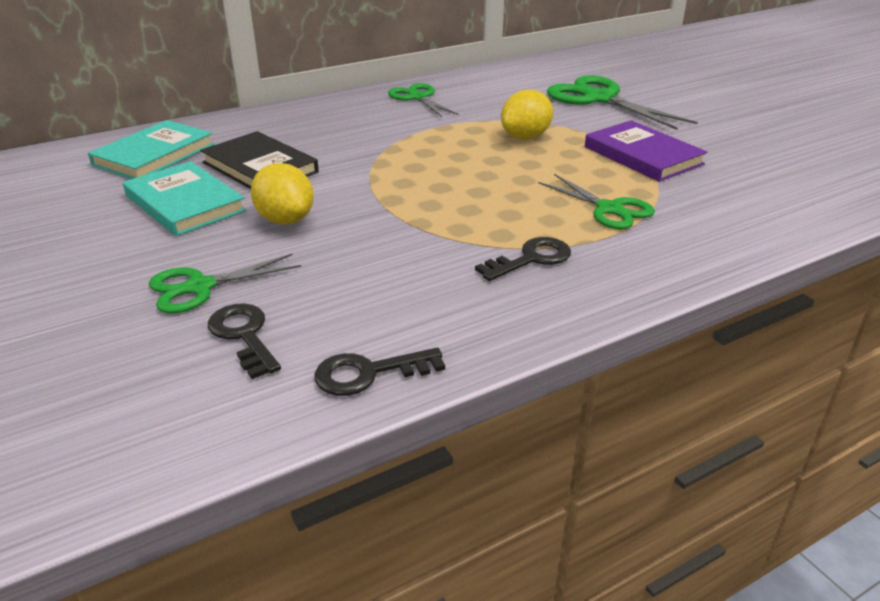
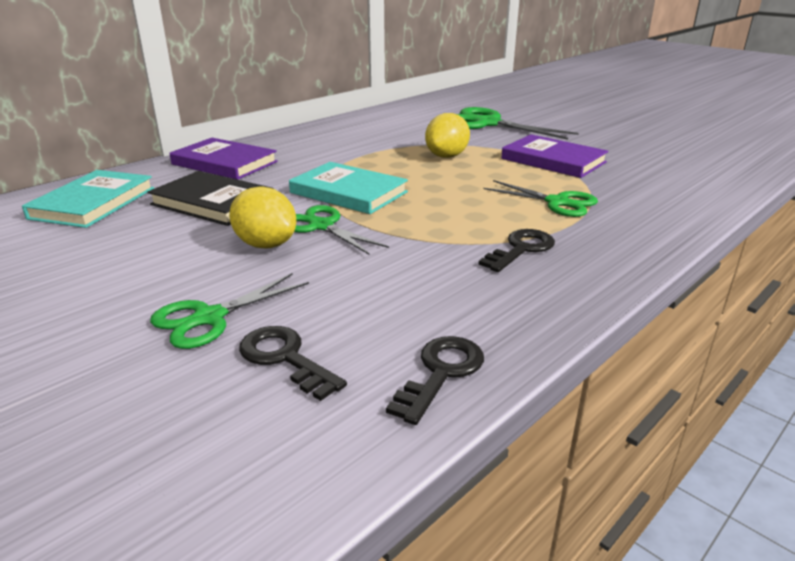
camera: 15 degrees left, 5 degrees down
turquoise book [123,161,247,236] -> turquoise book moved to [289,162,408,214]
black key [314,348,445,396] -> black key turned 150 degrees clockwise [386,336,484,425]
green scissors [388,83,459,117] -> green scissors moved to [294,205,389,255]
none -> purple book [170,138,278,180]

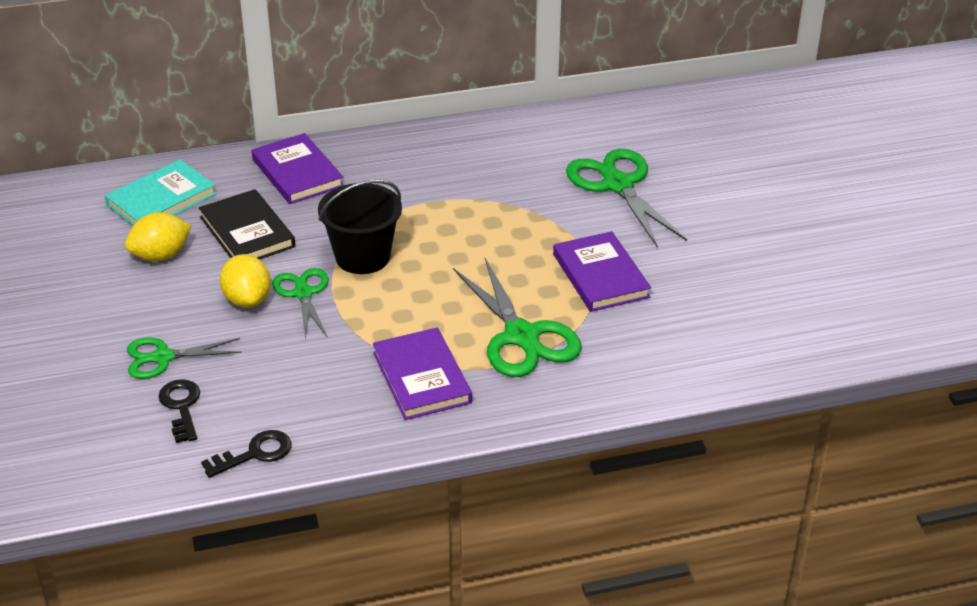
camera: 30 degrees right, 10 degrees up
turquoise book [289,162,408,214] -> black bucket [318,180,402,274]
yellow lemon [425,113,470,158] -> yellow lemon moved to [125,212,191,261]
black key [478,229,555,272] -> purple book [373,328,472,420]
green scissors [484,180,598,217] -> green scissors [453,258,582,377], size x1.63

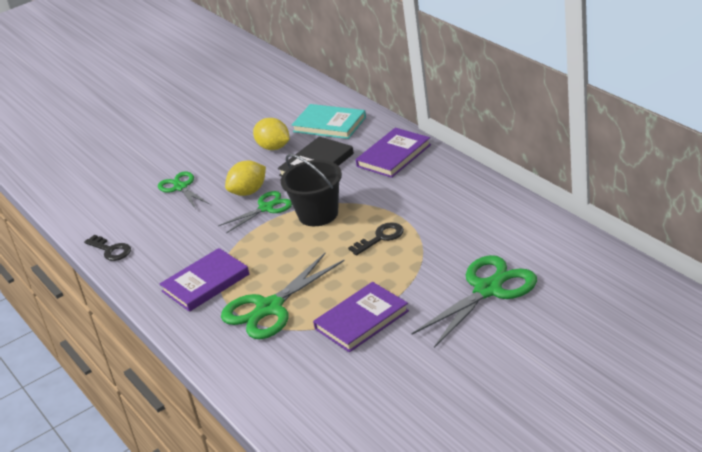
camera: 75 degrees right, 5 degrees down
black key [158,379,200,443] -> black key moved to [348,222,404,256]

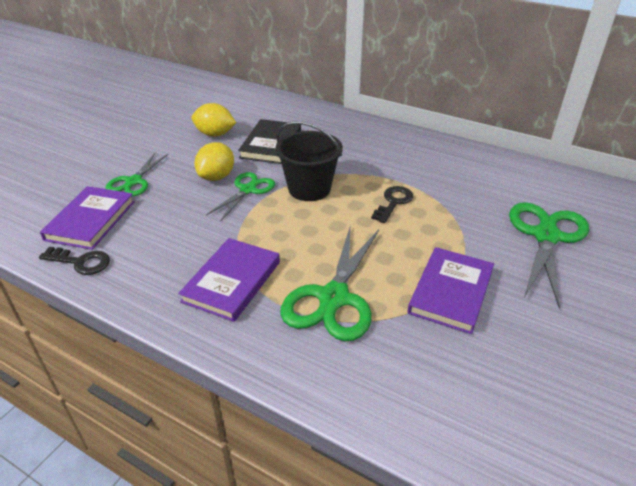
camera: 30 degrees left, 5 degrees up
green scissors [158,172,209,209] -> green scissors turned 105 degrees counterclockwise [106,153,168,196]
turquoise book [292,104,366,139] -> none
purple book [356,128,431,178] -> purple book moved to [40,186,135,250]

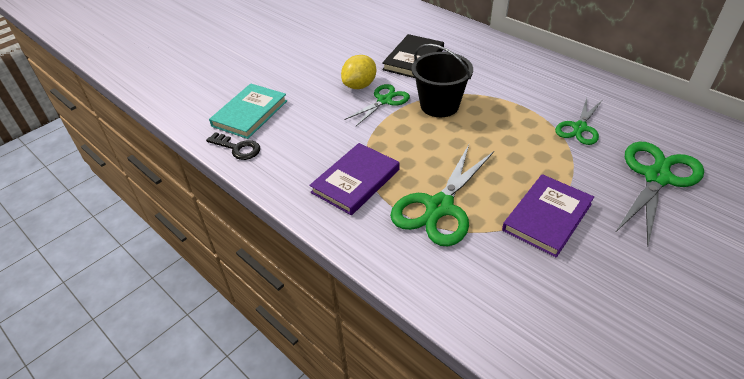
camera: 15 degrees right, 5 degrees up
purple book [40,186,135,250] -> turquoise book [209,83,287,139]
green scissors [106,153,168,196] -> green scissors moved to [555,98,602,145]
yellow lemon [191,103,236,137] -> none
black key [371,186,413,223] -> none

